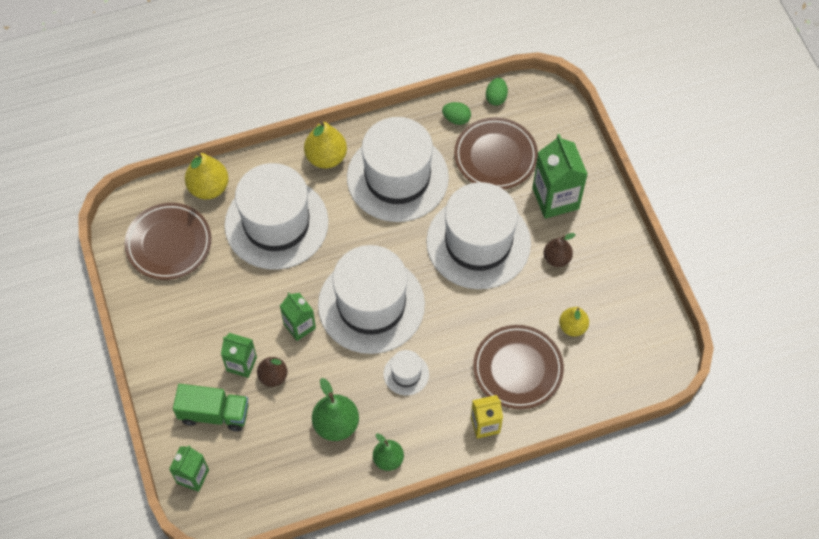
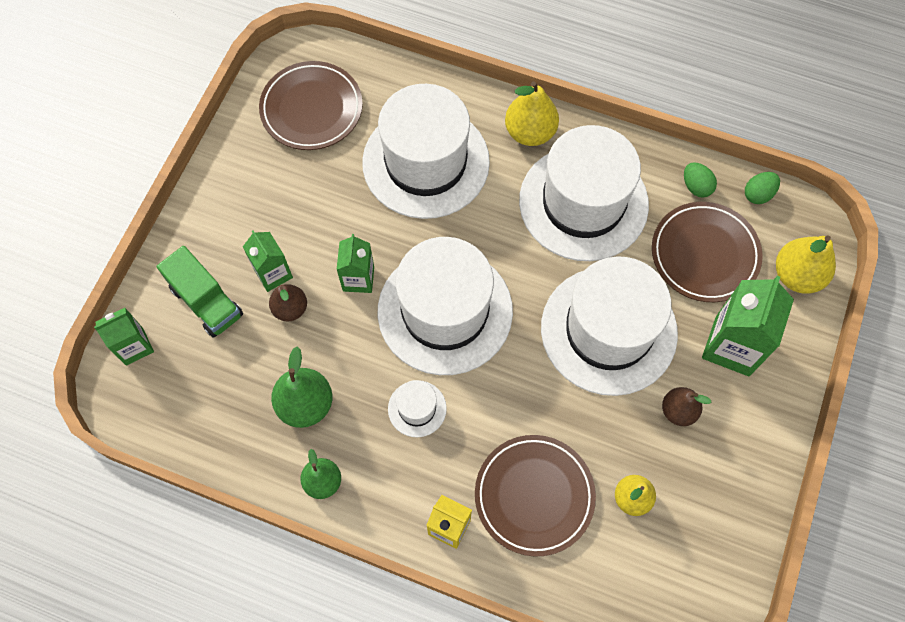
camera: 40 degrees right, 5 degrees up
yellow pear [185,152,229,199] -> yellow pear moved to [776,235,836,294]

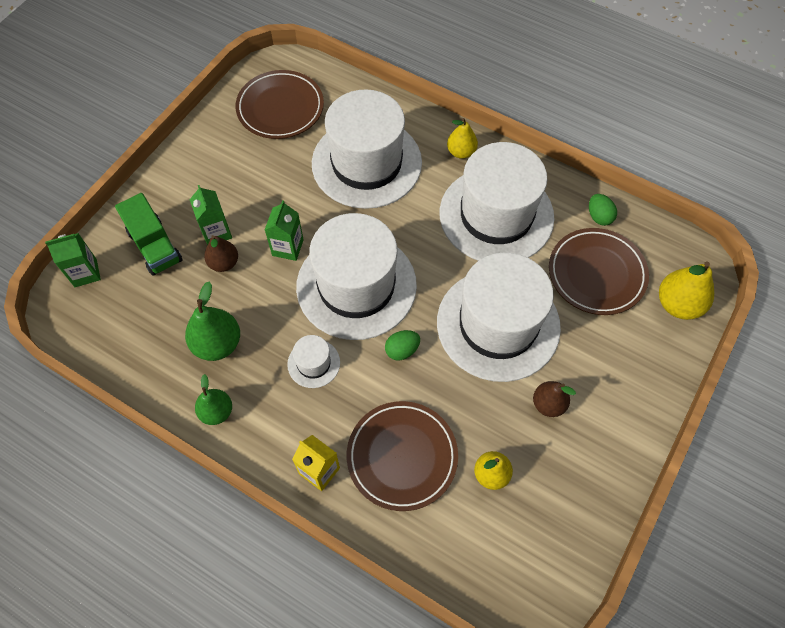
camera: 10 degrees right, 5 degrees down
yellow pear [505,81,559,146] -> yellow pear [447,118,478,159], size x0.66
green carton [702,276,794,376] -> none
green egg [745,172,780,204] -> green egg moved to [385,330,420,360]

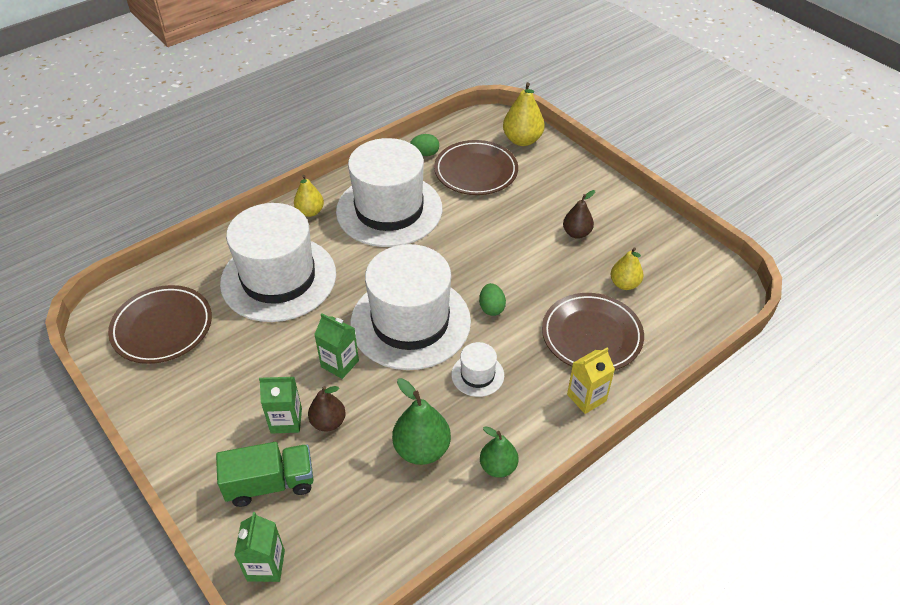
camera: 70 degrees left, 15 degrees down
white hat [437,253,561,382] -> none

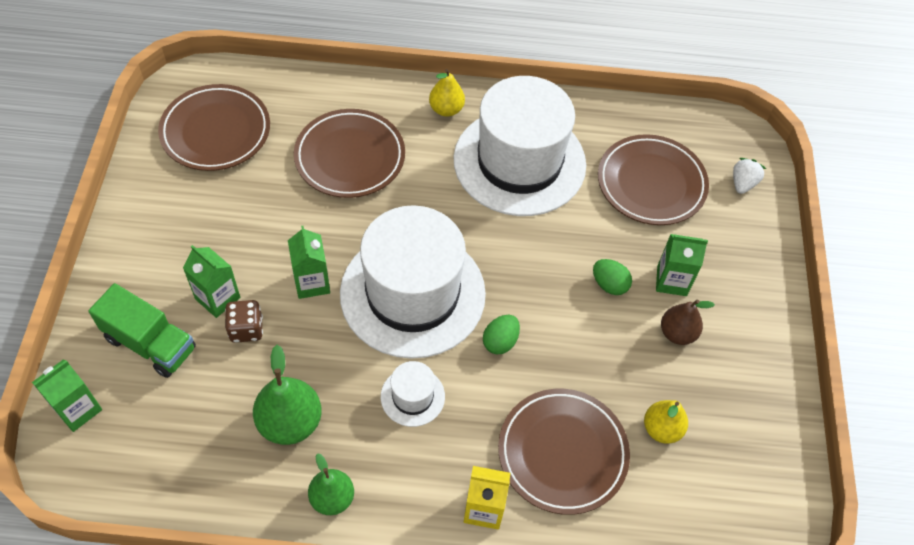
camera: 40 degrees right, 10 degrees up
white hat [220,203,336,322] -> brown plate [294,109,405,198]
brown pear [308,386,346,432] -> brown dice [225,300,263,343]
green egg [410,134,439,156] -> green egg moved to [593,259,632,295]
yellow pear [503,82,545,146] -> white strawberry [733,158,766,194]
none -> green carton [656,234,708,296]

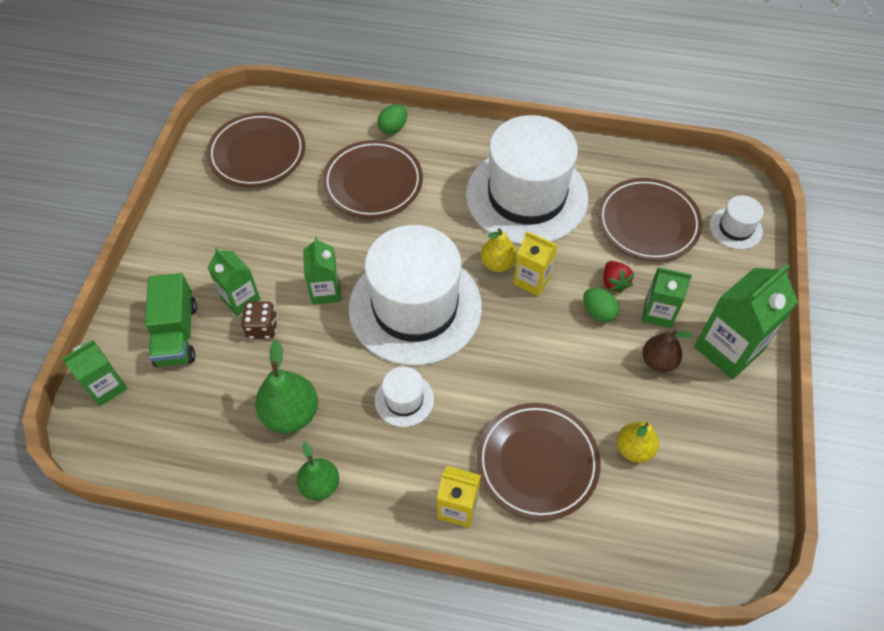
camera: 10 degrees right, 0 degrees up
green truck [89,283,196,378] -> green truck turned 45 degrees clockwise [145,273,197,367]
yellow pear [429,69,465,117] -> yellow pear moved to [481,228,517,272]
green egg [483,315,520,354] -> green egg moved to [377,104,407,134]
white strawberry [733,158,766,194] -> white hat [709,195,764,250]
none -> yellow carton [514,231,558,296]
none -> red strawberry [603,261,635,294]
none -> green carton [694,264,798,379]

